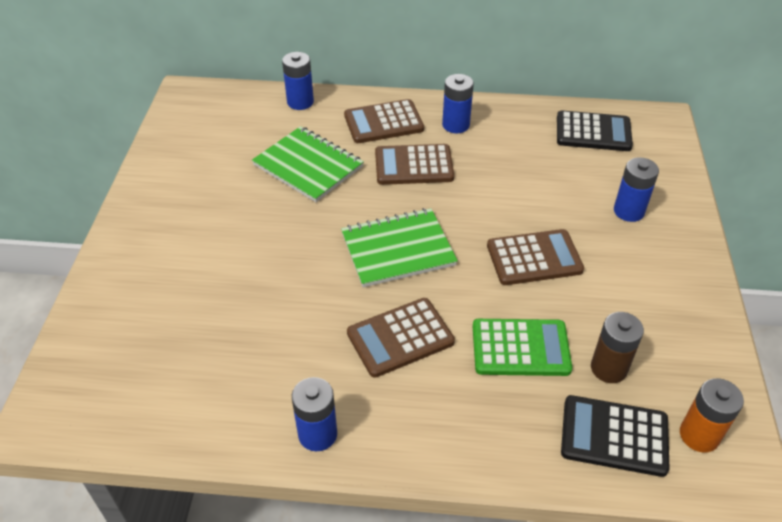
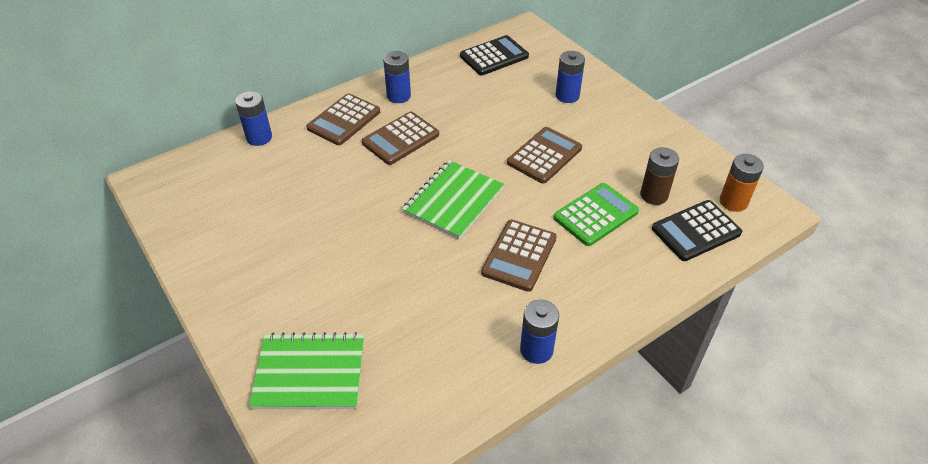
camera: 40 degrees left, 0 degrees up
green notebook [252,126,364,202] -> green notebook moved to [249,332,364,409]

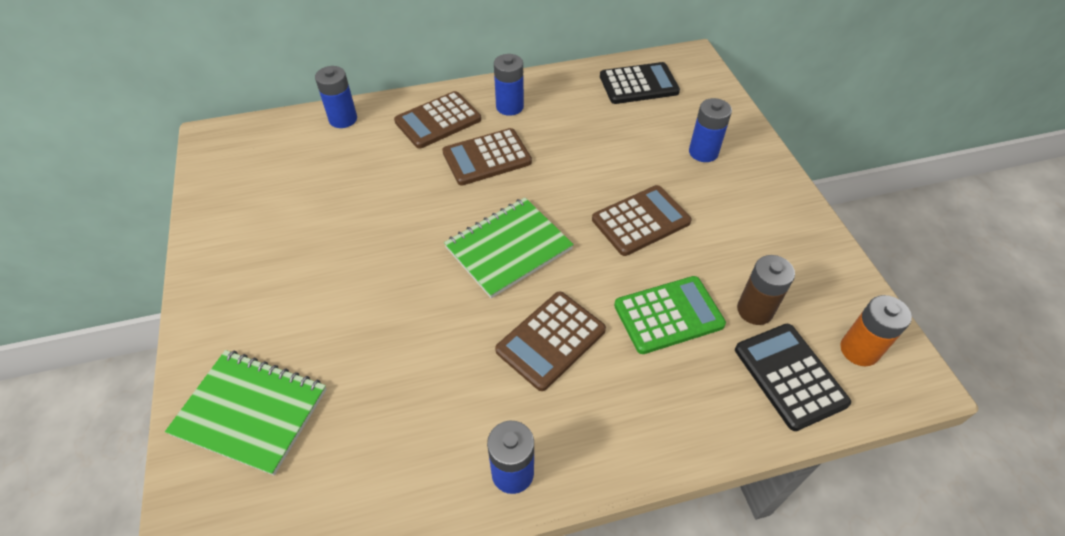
camera: 20 degrees right, 5 degrees up
black calculator [652,200,742,261] -> black calculator turned 75 degrees clockwise [735,324,851,431]

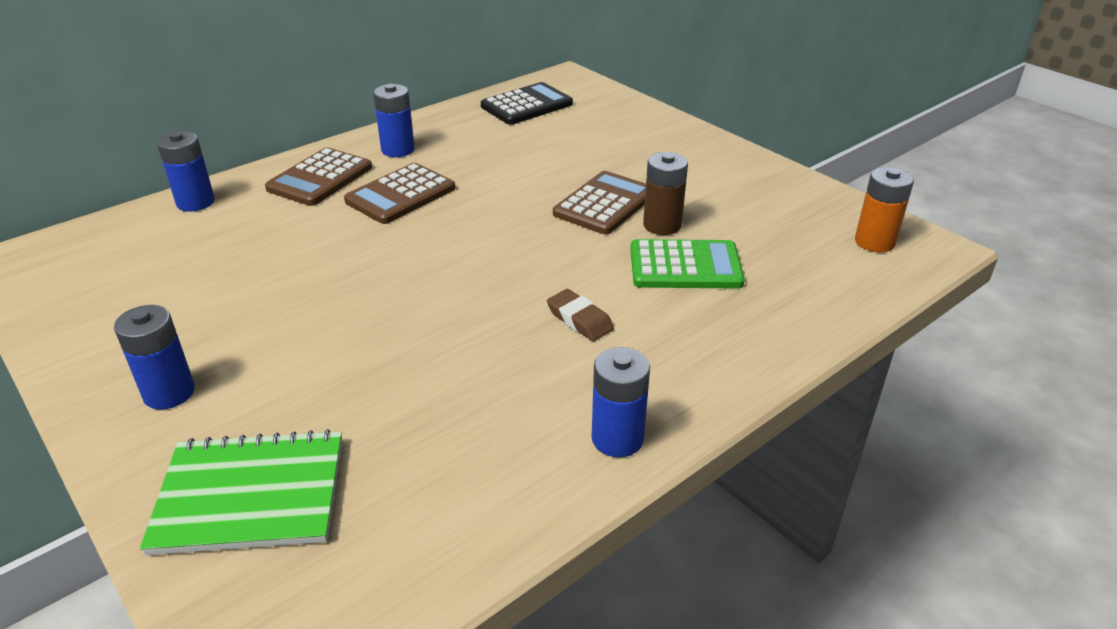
camera: 25 degrees left, 15 degrees down
green notebook [444,197,574,298] -> none
brown calculator [495,291,606,391] -> brown eraser [547,289,614,341]
green calculator [614,276,726,354] -> green calculator turned 45 degrees clockwise [630,239,745,289]
blue battery [689,98,732,162] -> blue battery moved to [114,305,195,409]
black calculator [735,324,851,431] -> none
brown battery [737,255,795,325] -> brown battery moved to [643,152,688,235]

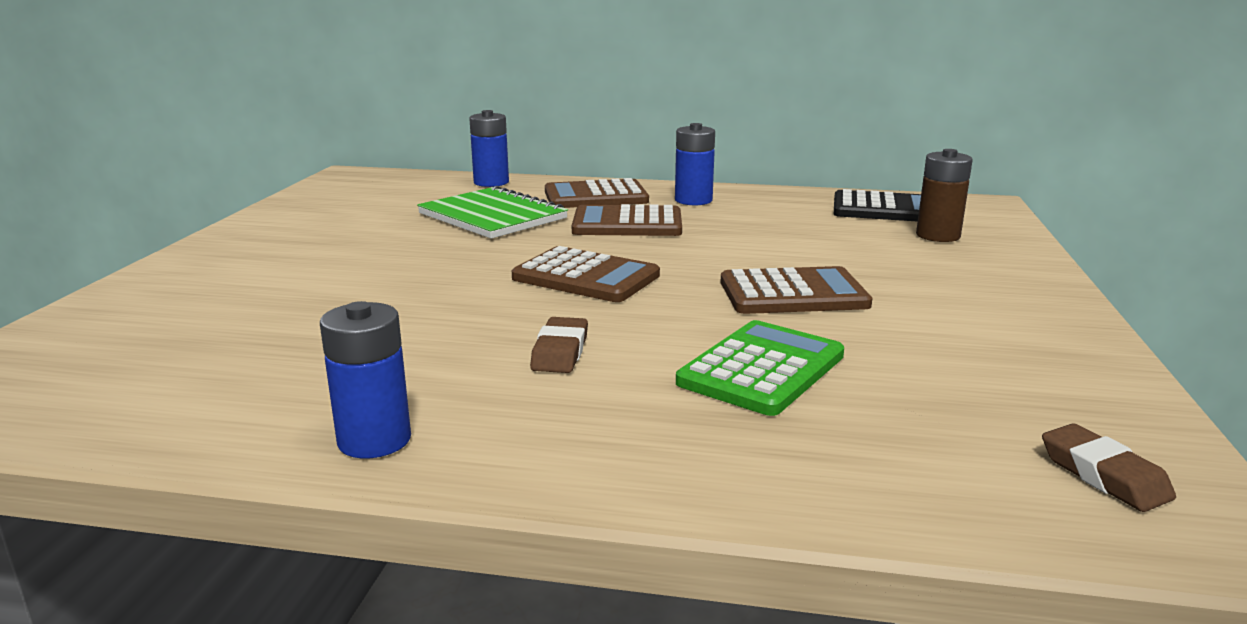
camera: 50 degrees right, 15 degrees down
blue battery [114,305,195,409] -> none
green notebook [140,429,342,555] -> green notebook moved to [417,186,568,239]
green calculator [630,239,745,289] -> green calculator turned 105 degrees counterclockwise [676,320,844,416]
brown battery [643,152,688,235] -> brown battery moved to [916,149,973,242]
orange battery [855,167,914,252] -> brown eraser [1042,423,1176,512]
none -> brown calculator [512,246,660,302]

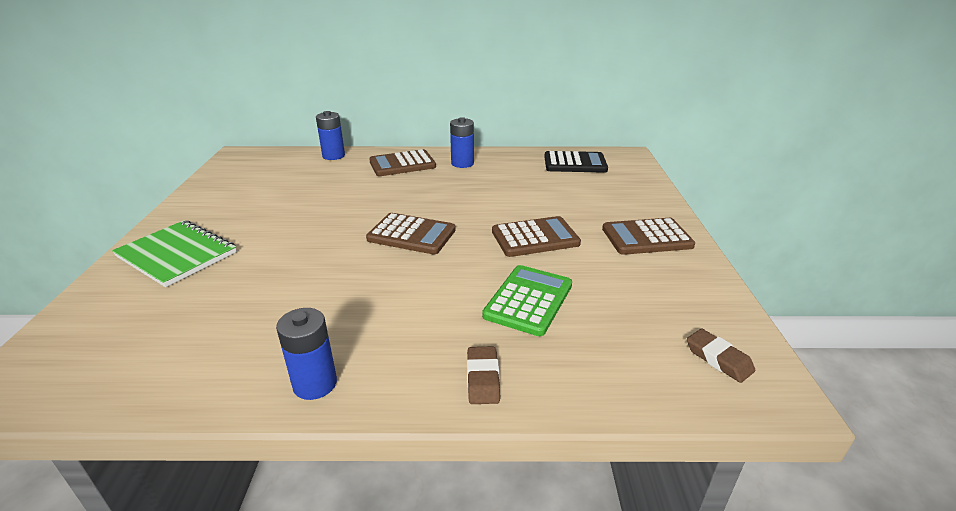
camera: 10 degrees left, 10 degrees up
green notebook [417,186,568,239] -> green notebook moved to [112,220,237,287]
brown eraser [530,317,588,373] -> brown eraser moved to [467,346,500,404]
brown calculator [572,204,682,236] -> brown calculator moved to [602,218,695,255]
brown battery [916,149,973,242] -> none

